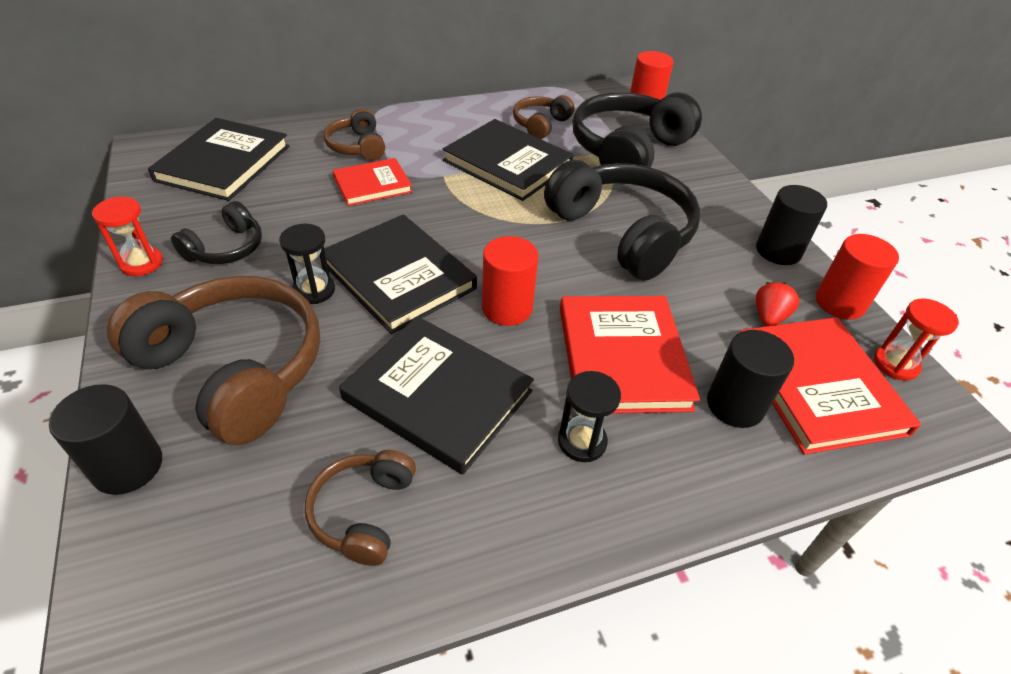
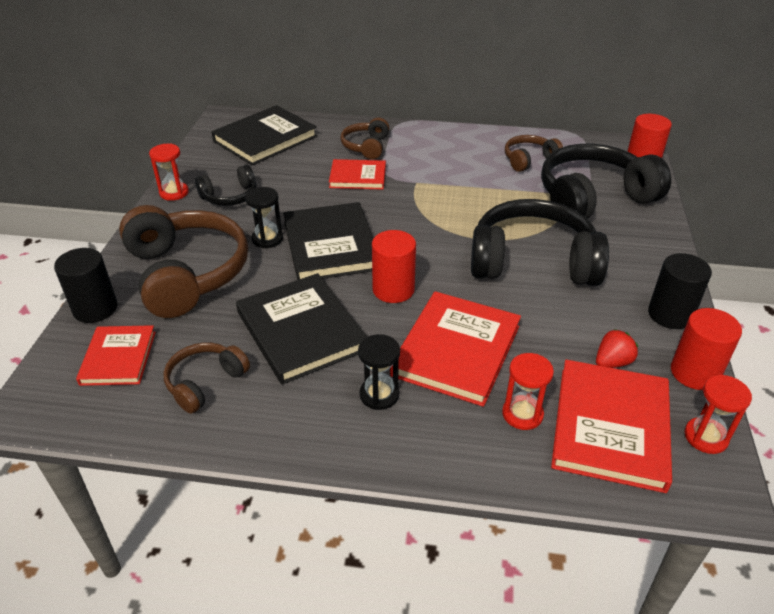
camera: 30 degrees right, 5 degrees down
black book [443,119,574,201] -> none
black headphones [544,160,701,280] -> black headphones turned 75 degrees counterclockwise [471,199,609,286]
black cylinder [707,330,794,428] -> red hourglass [502,353,554,430]
none -> red book [76,325,156,386]

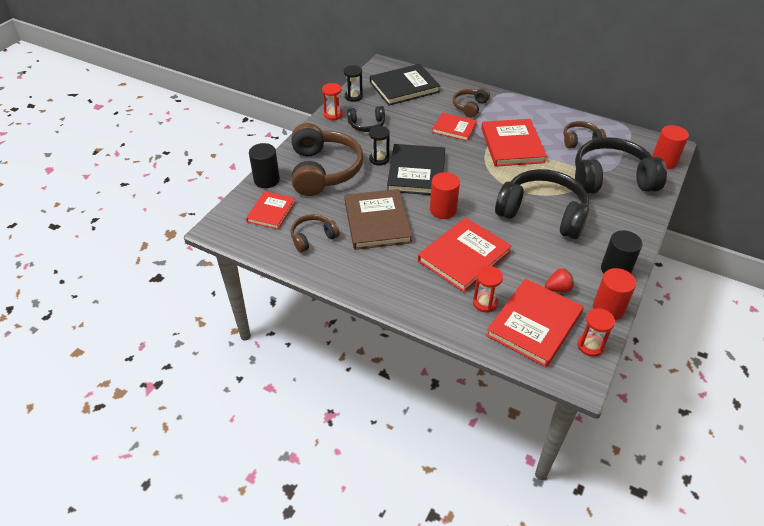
camera: 20 degrees right, 5 degrees up
black book [236,273,367,385] -> brown book [344,189,412,250]
black hourglass [358,334,400,410] -> black hourglass moved to [343,65,363,102]
none -> red book [481,119,547,167]

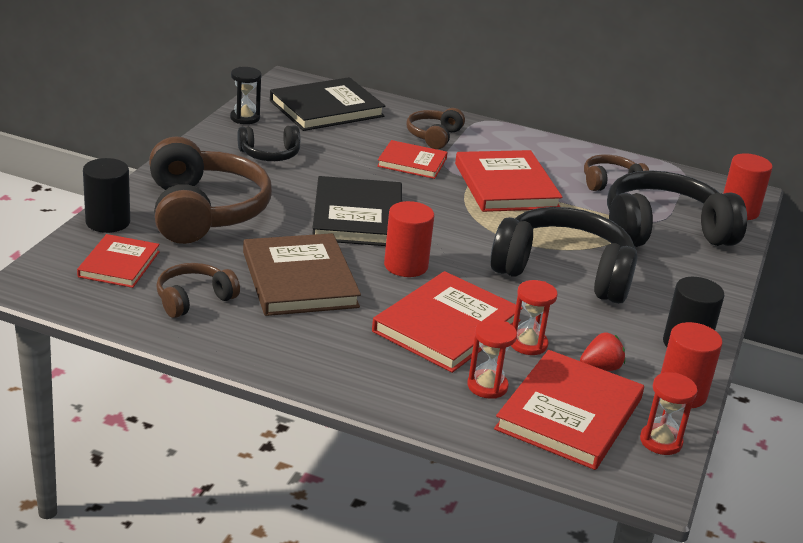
camera: 10 degrees left, 15 degrees down
red hourglass [322,83,343,120] -> red hourglass moved to [511,280,557,355]
black hourglass [369,126,390,165] -> none

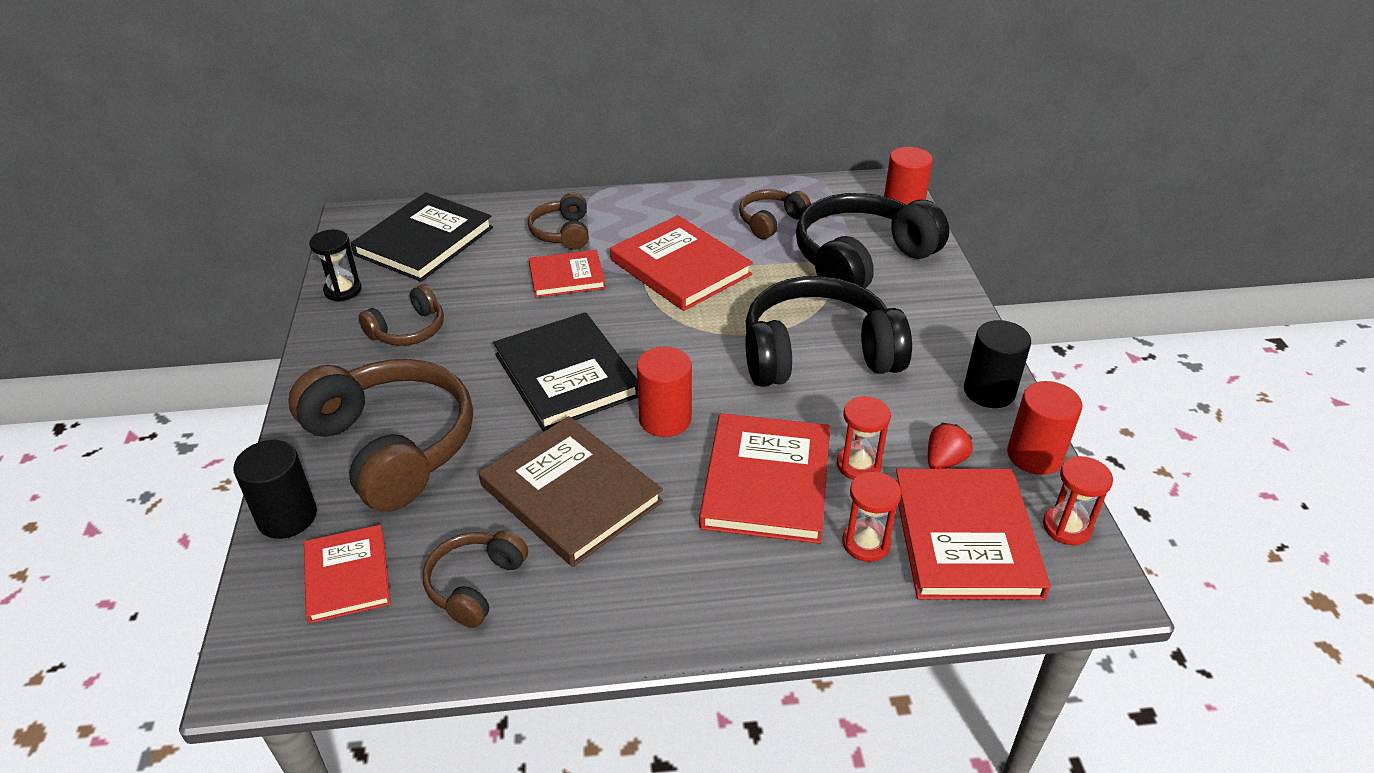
camera: 25 degrees left, 10 degrees up
black headphones [237,125,300,161] -> brown headphones [359,284,444,346]

